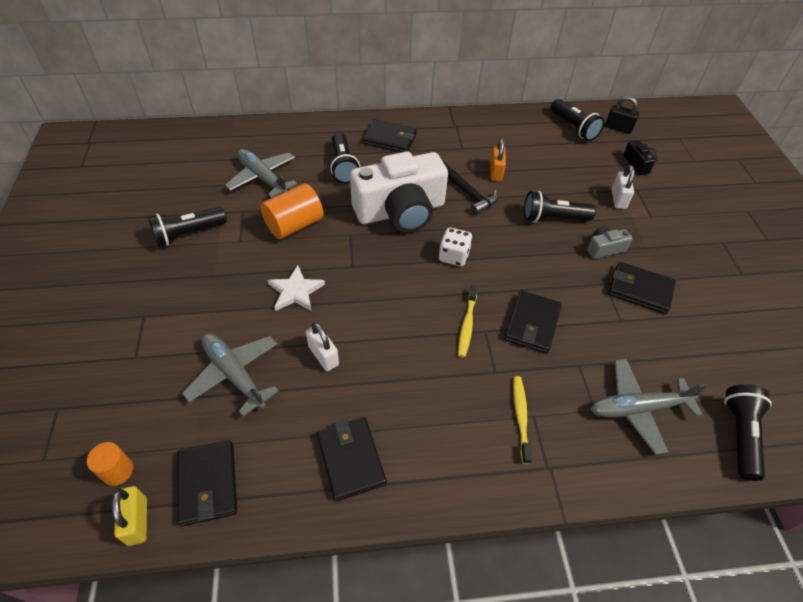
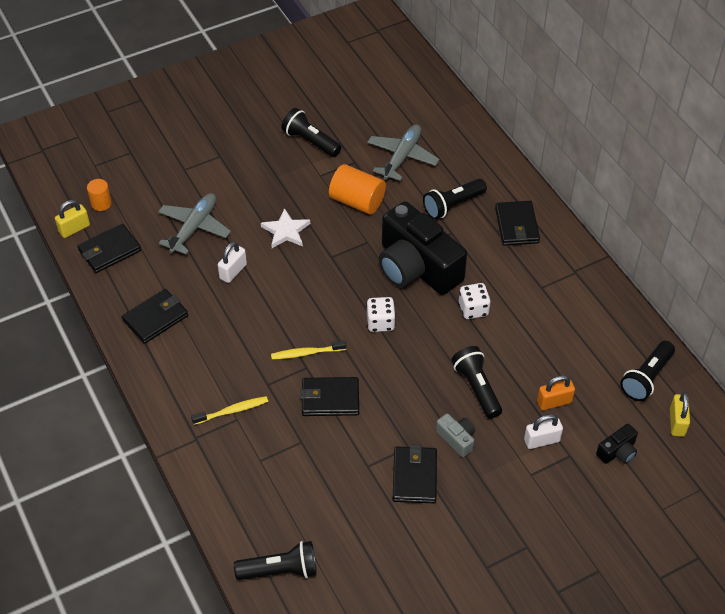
camera: 70 degrees right, 0 degrees up
white camera [350,152,448,233] -> black camera [379,201,467,295]
black hammer [442,160,498,215] -> white dice [459,283,491,319]
orange padlock [490,138,506,181] -> orange padlock moved to [537,375,575,410]
grey plane [590,359,707,455] -> none
black padlock [605,96,639,134] -> yellow padlock [670,392,690,437]

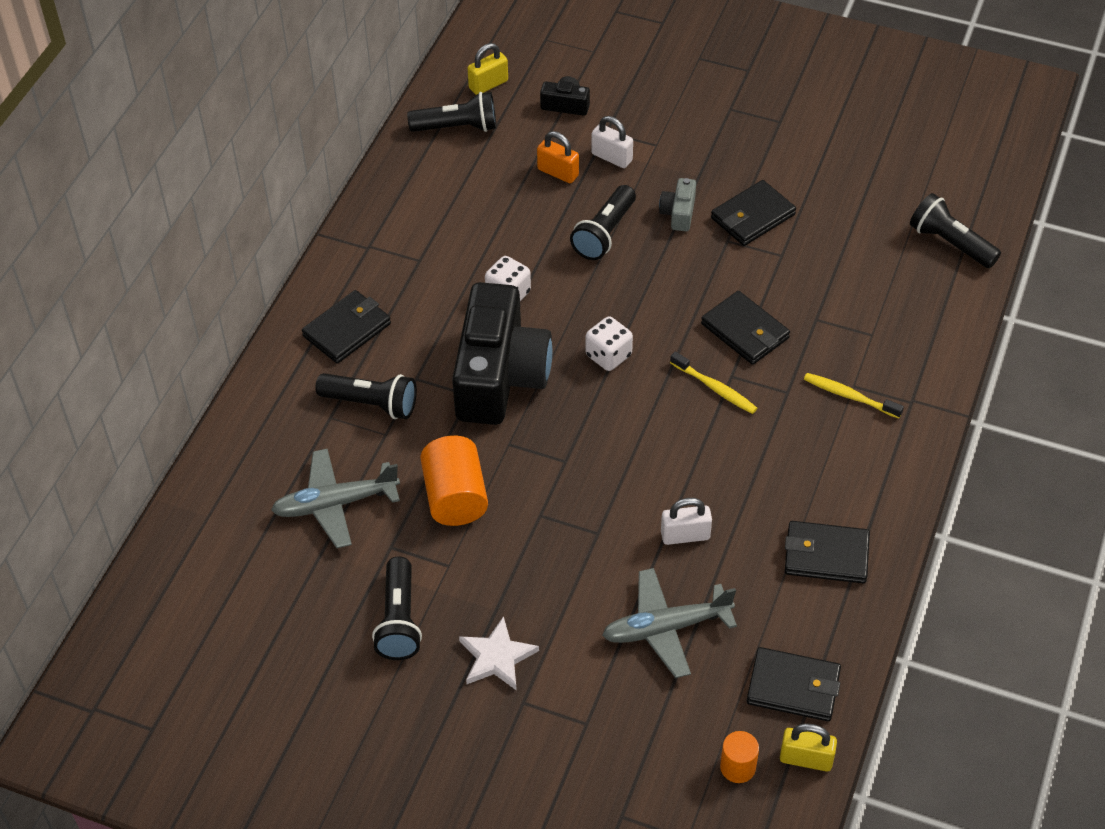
camera: 130 degrees left, 0 degrees up
white star [261,208,310,248] -> white star moved to [459,616,539,691]

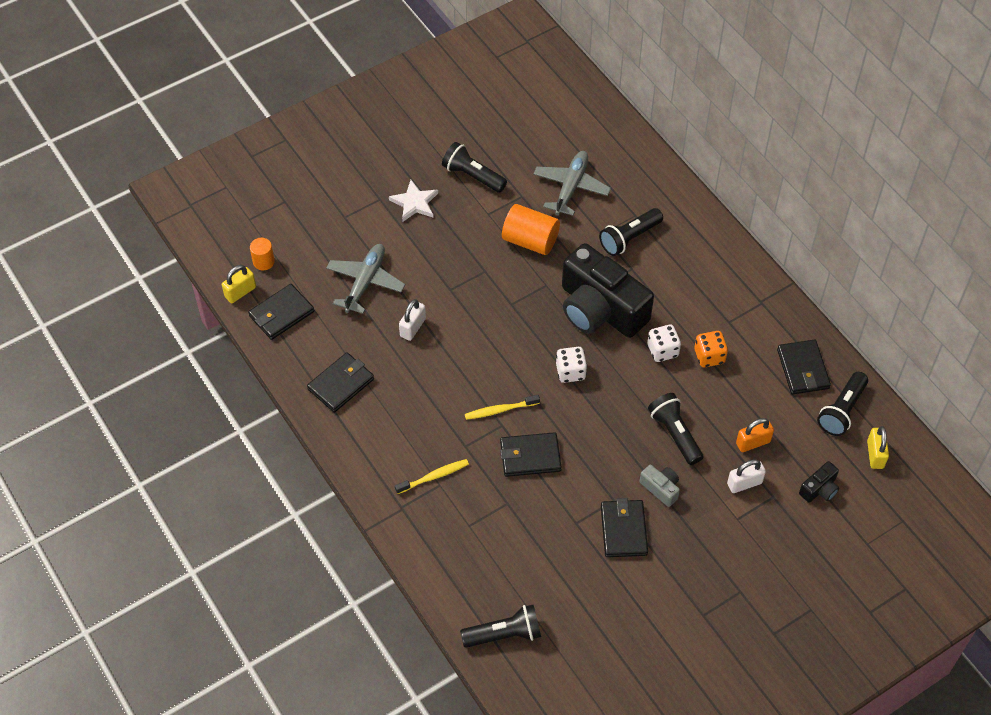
camera: 125 degrees right, 5 degrees up
black wallet [302,290,391,364] -> black wallet moved to [777,340,831,394]
none -> orange dice [694,331,728,367]

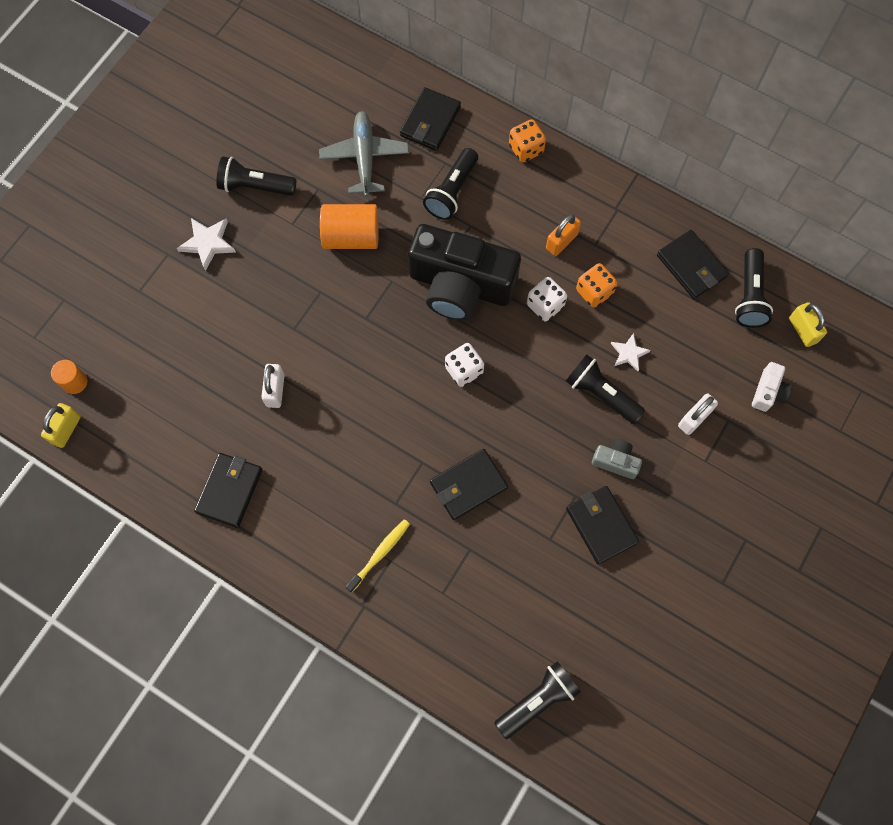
camera: 25 degrees left, 15 degrees up
black wallet [248,284,314,340] -> black wallet moved to [400,87,461,151]
grey plane [326,244,405,314] -> none
yellow toothbrush [465,395,540,420] -> none
orange padlock [736,418,774,452] -> orange padlock moved to [546,214,581,256]
black camera [799,461,839,502] -> white camera [752,362,792,412]
none -> orange dice [509,119,546,162]
none -> white star [611,333,651,371]

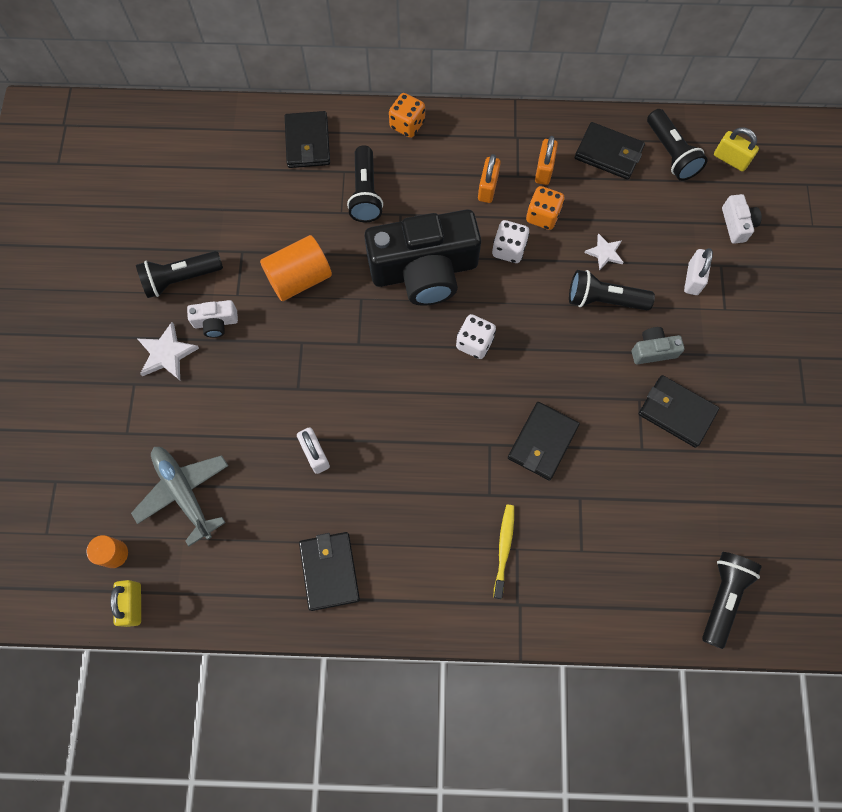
camera: 30 degrees left, 0 degrees up
grey plane [319,111,409,197] -> grey plane moved to [131,447,228,547]
none -> white camera [187,300,238,338]
none -> orange padlock [535,136,558,185]

